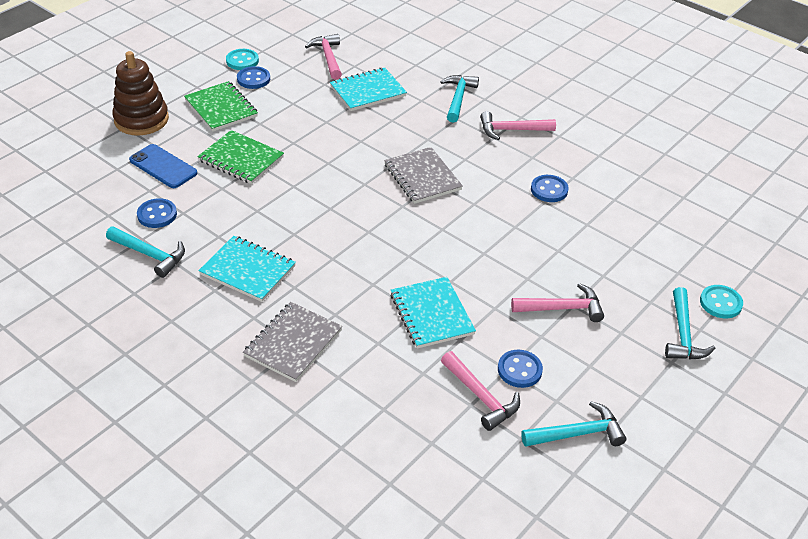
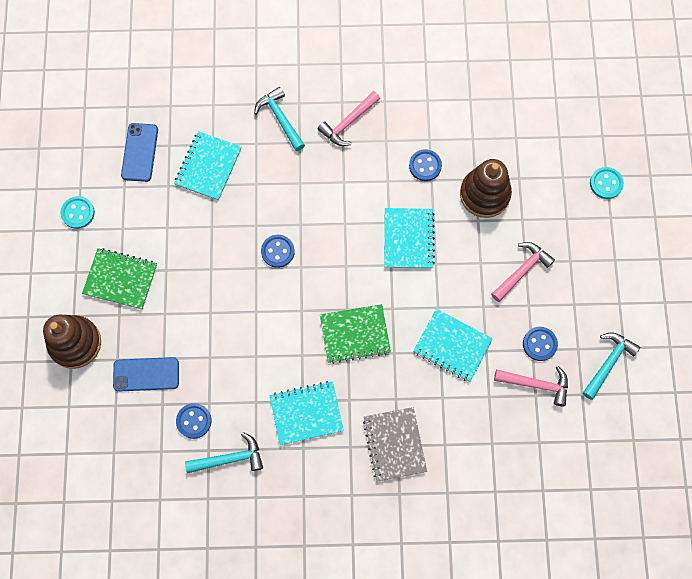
camera: 40 degrees left, 30 degrees up
green notebook [197,130,284,184] -> green notebook moved to [320,304,391,364]
blue button [237,66,270,89] -> blue button moved to [261,235,295,268]
pink hammer [305,34,342,80] -> blue phone [121,123,158,182]
grey notebook [384,147,463,204] -> none
turquoise hammer [665,287,715,360] -> none
none -> turquoise notebook [384,208,435,269]
none -> brown stacking toy [460,159,512,218]

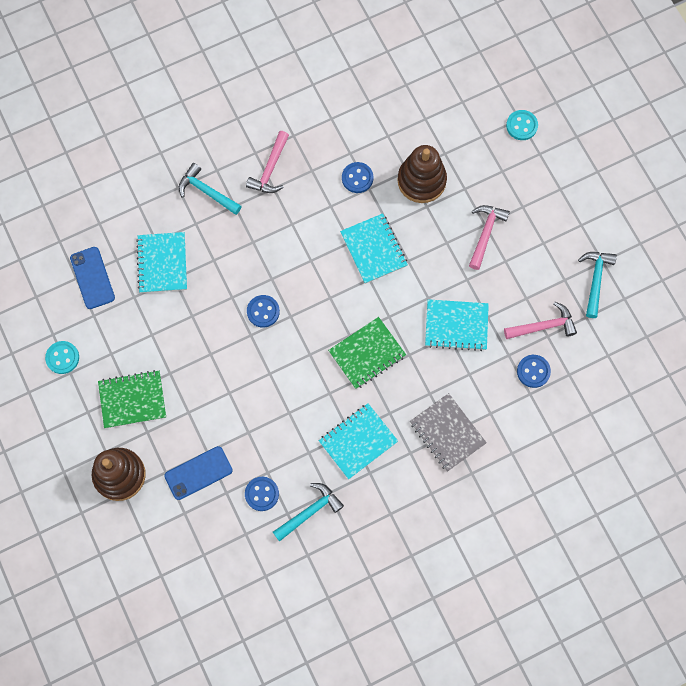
camera: 25 degrees left, 0 degrees up
blue button [523,327,558,361] -> blue button moved to [517,355,551,388]

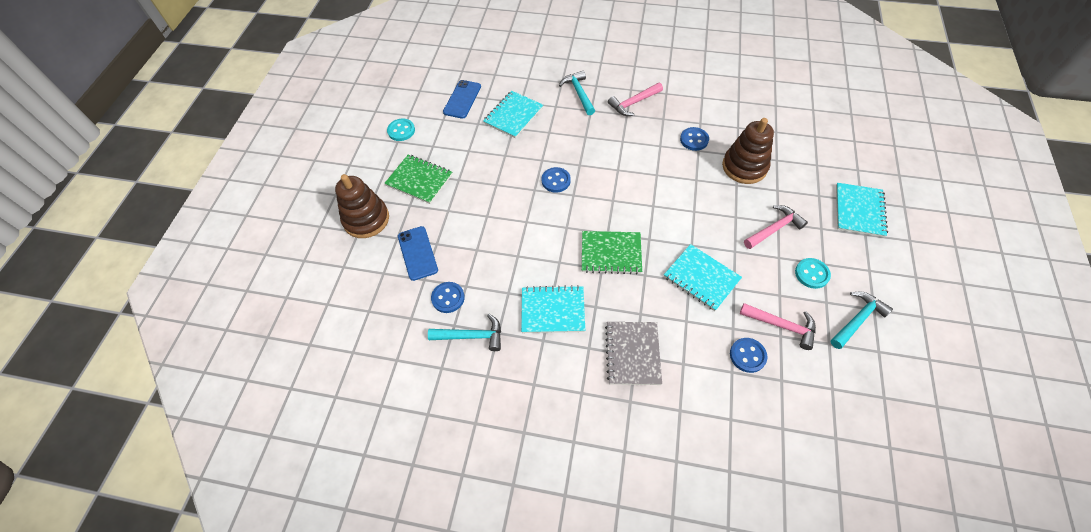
camera: 40 degrees right, 15 degrees down
blue phone [164,446,233,500] -> blue phone turned 60 degrees clockwise [398,226,438,281]
turquoise notebook [340,213,408,284] -> turquoise notebook moved to [836,183,888,237]
turquoise button [506,110,538,140] -> turquoise button moved to [795,258,831,289]

